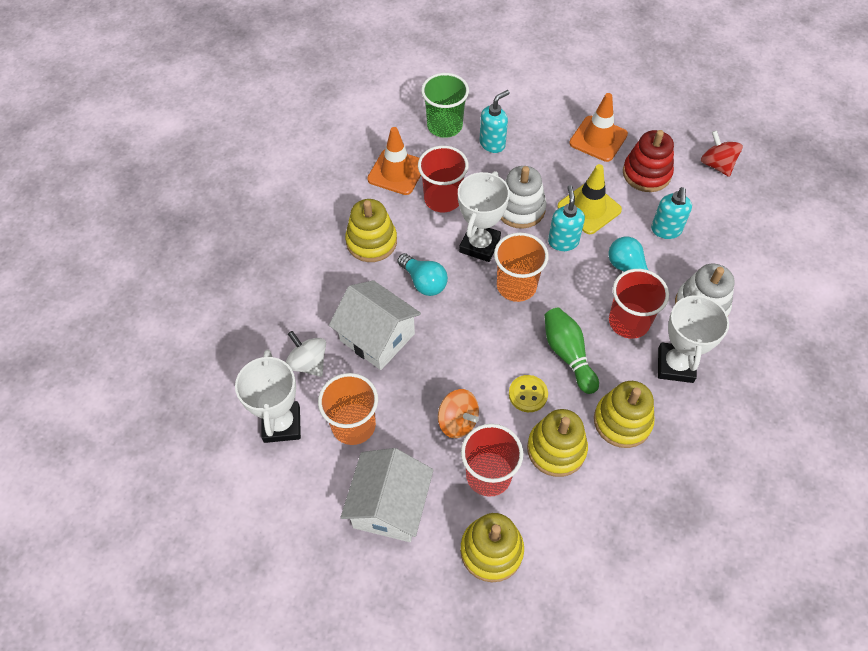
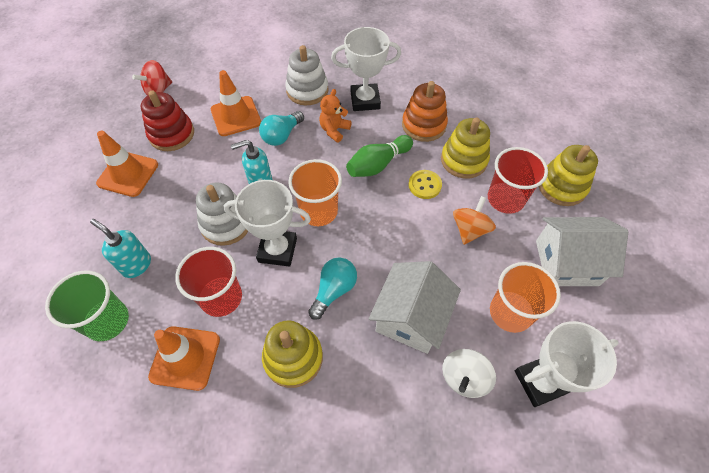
camera: 105 degrees left, 0 degrees up
yellow traffic cone [557,164,622,234] -> none
yellow stacking toy [594,381,655,448] -> orange stacking toy [402,81,448,142]
red cup [609,269,669,339] -> orange teddy bear [319,89,352,143]
turquoise soap dispenser [651,187,692,239] -> orange traffic cone [211,70,261,136]

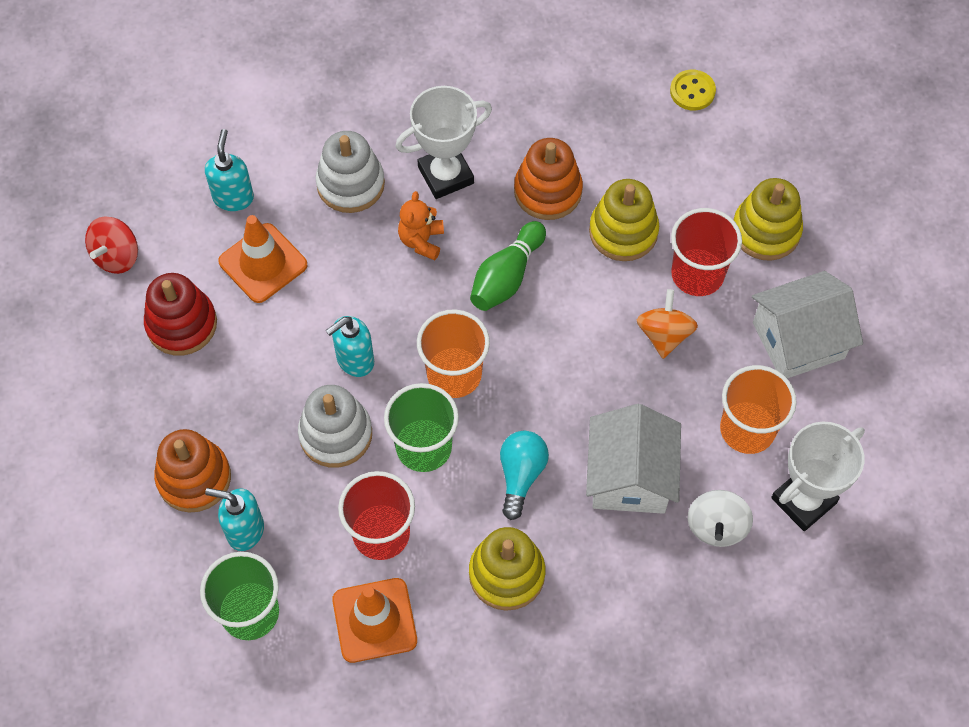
camera: 20 degrees left, 5 degrees up
orange traffic cone [96,131,158,197] -> none
white trophy [224,180,311,267] -> green cup [384,383,459,472]
turquoise light bulb [259,111,304,146] -> none
yellow button [408,170,442,199] -> yellow button moved to [670,70,716,111]
none -> orange stacking toy [154,429,231,513]
none -> turquoise soap dispenser [205,129,254,211]

